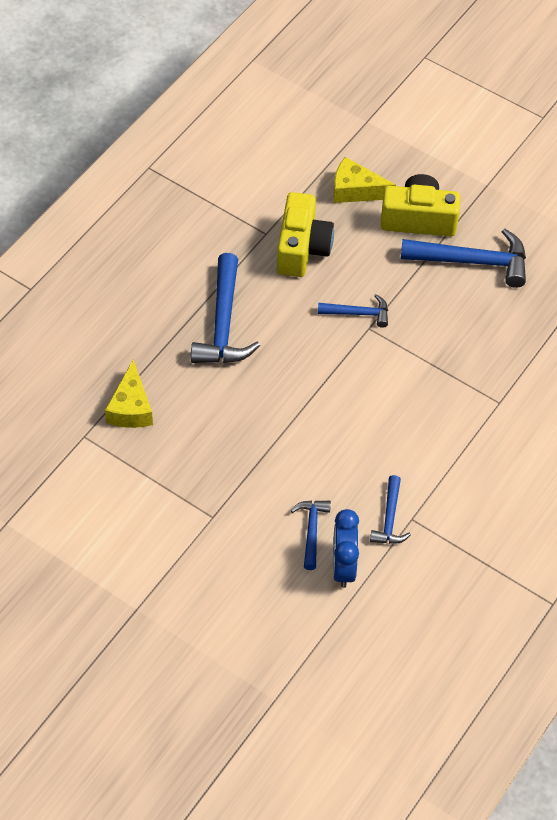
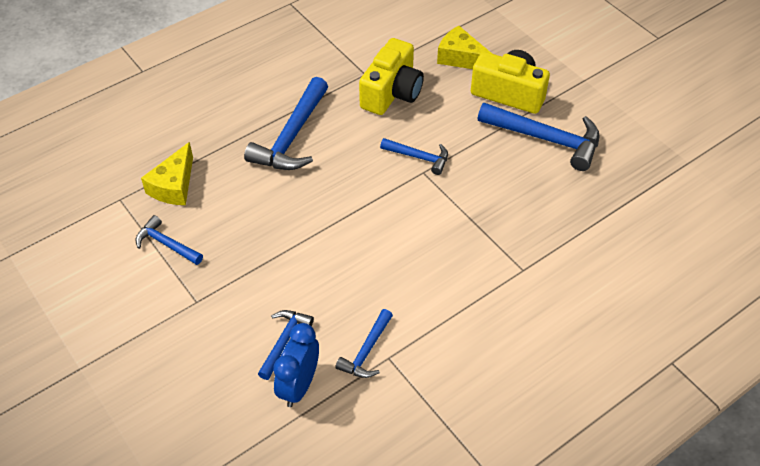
camera: 20 degrees right, 5 degrees down
none -> blue hammer [135,215,203,265]

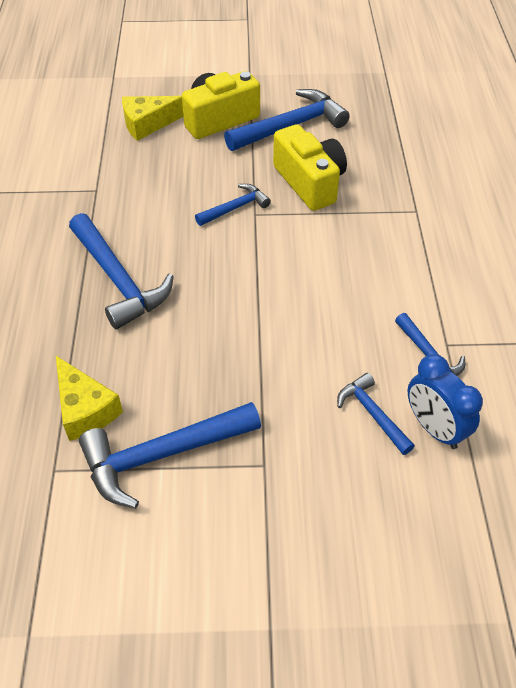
camera: 55 degrees left, 0 degrees up
blue hammer [135,215,203,265] -> blue hammer [79,402,261,508], size x1.81
yellow camera [359,38,424,115] -> yellow camera moved to [273,124,347,211]

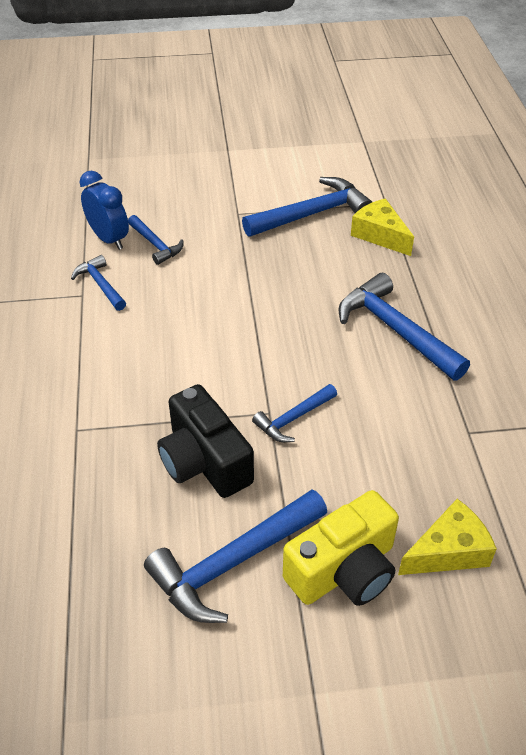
camera: 175 degrees right, 5 degrees down
yellow camera [273,124,347,211] -> black camera [157,384,254,498]

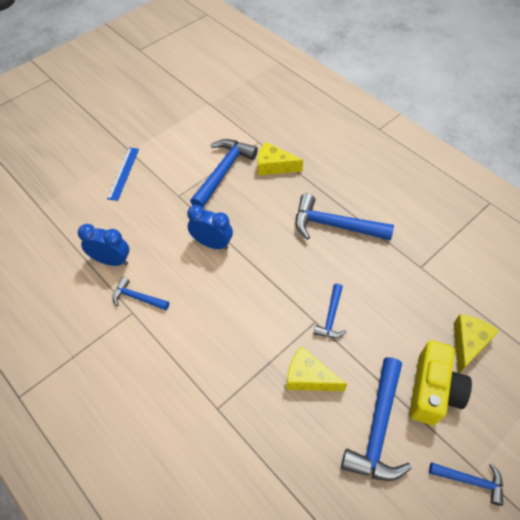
camera: 35 degrees left, 10 degrees up
blue hammer [128,215,184,265] -> blue hammer moved to [429,462,503,506]
black camera [157,384,254,498] -> yellow cheese [286,346,347,391]
none -> blue ruler [107,148,139,201]
none -> blue clock [187,205,233,250]

